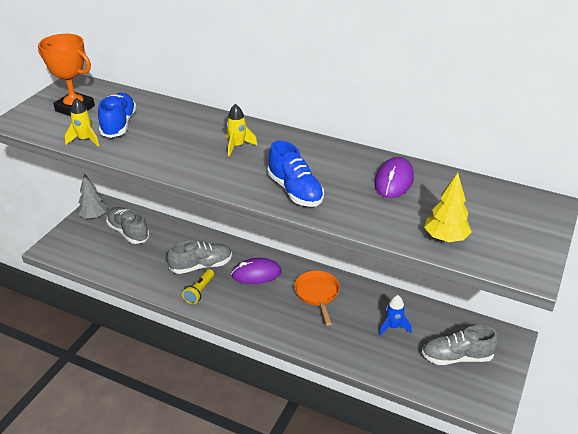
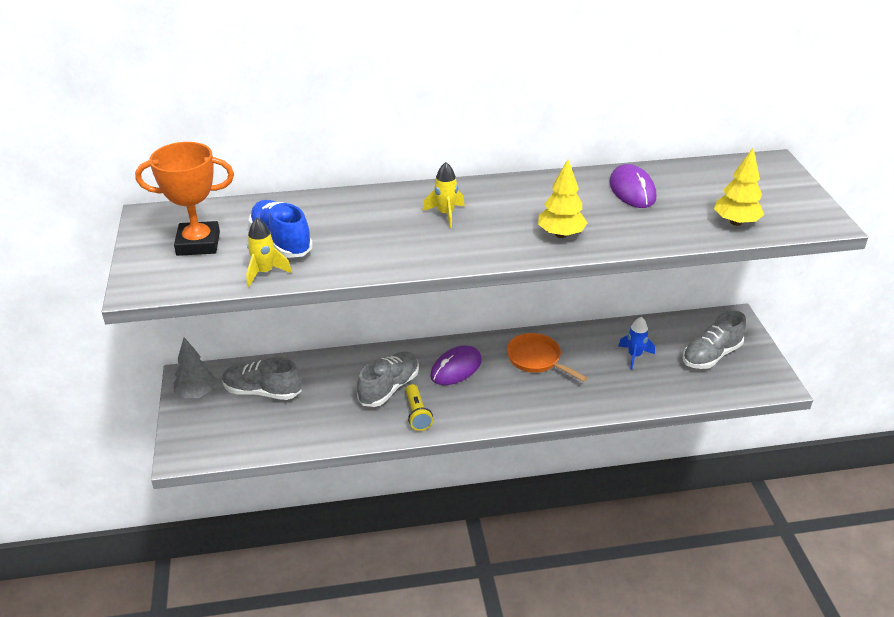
camera: 35 degrees left, 0 degrees up
blue shoe [267,141,324,207] -> yellow tree [538,159,587,238]

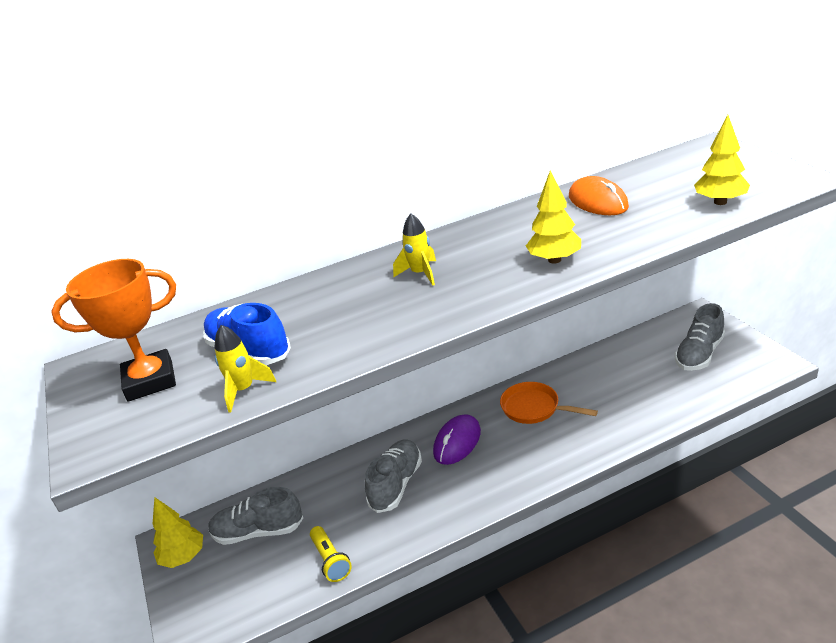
camera: 10 degrees left, 5 degrees down
grey tree [174,337,217,398] -> yellow tree [153,497,203,568]
yellow flashlight [406,384,433,431] -> yellow flashlight moved to [310,526,352,582]
purple mouse [609,164,656,208] -> orange mouse [569,176,629,215]
blue rocket [618,317,655,370] -> none

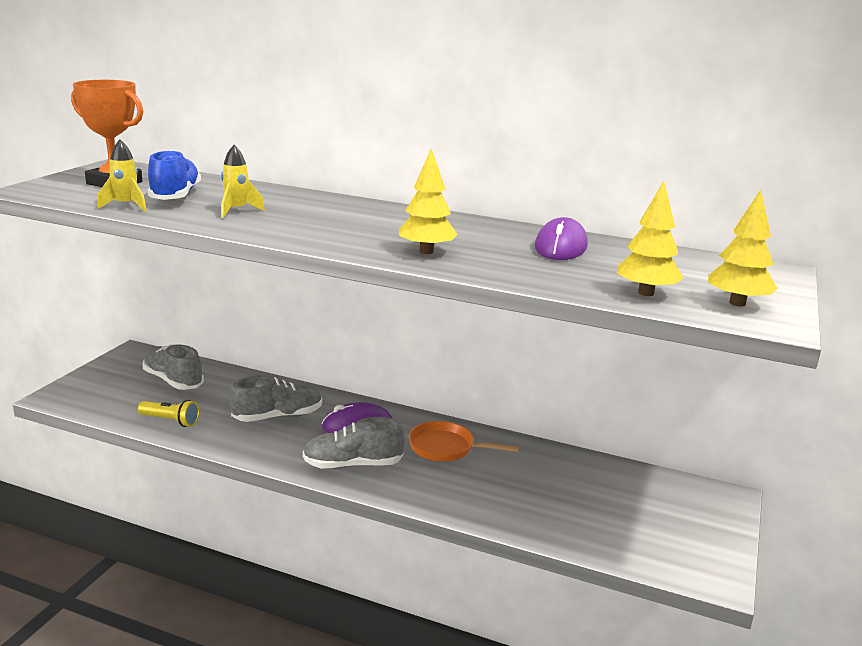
camera: 40 degrees right, 10 degrees down
yellow tree [153,497,203,568] -> yellow tree moved to [708,190,778,307]
yellow flashlight [310,526,352,582] -> yellow flashlight turned 90 degrees counterclockwise [138,400,200,427]
yellow rocket [393,213,436,285] -> yellow rocket moved to [221,145,265,218]
orange pan [500,382,598,424] -> orange pan turned 60 degrees counterclockwise [408,421,519,461]
orange mouse [569,176,629,215] -> purple mouse [535,217,588,260]
grey shoe [674,303,725,371] -> grey shoe moved to [303,417,405,469]

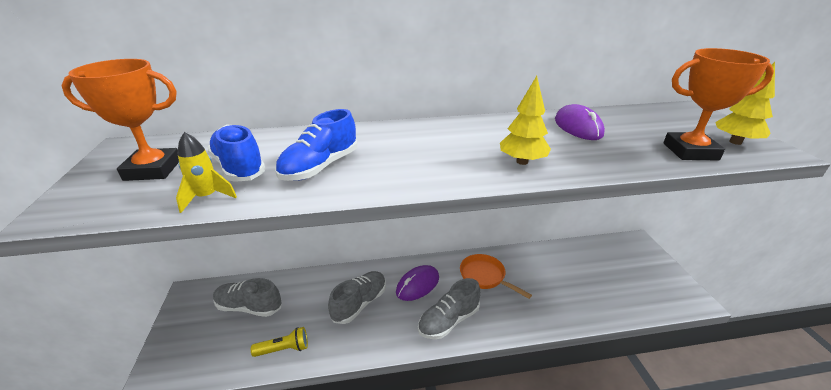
camera: 30 degrees left, 10 degrees up
yellow rocket [221,145,265,218] -> blue shoe [275,109,358,181]
orange pan [408,421,519,461] -> orange pan turned 60 degrees clockwise [460,254,532,299]
yellow tree [617,181,683,296] -> orange trophy [663,48,774,160]

